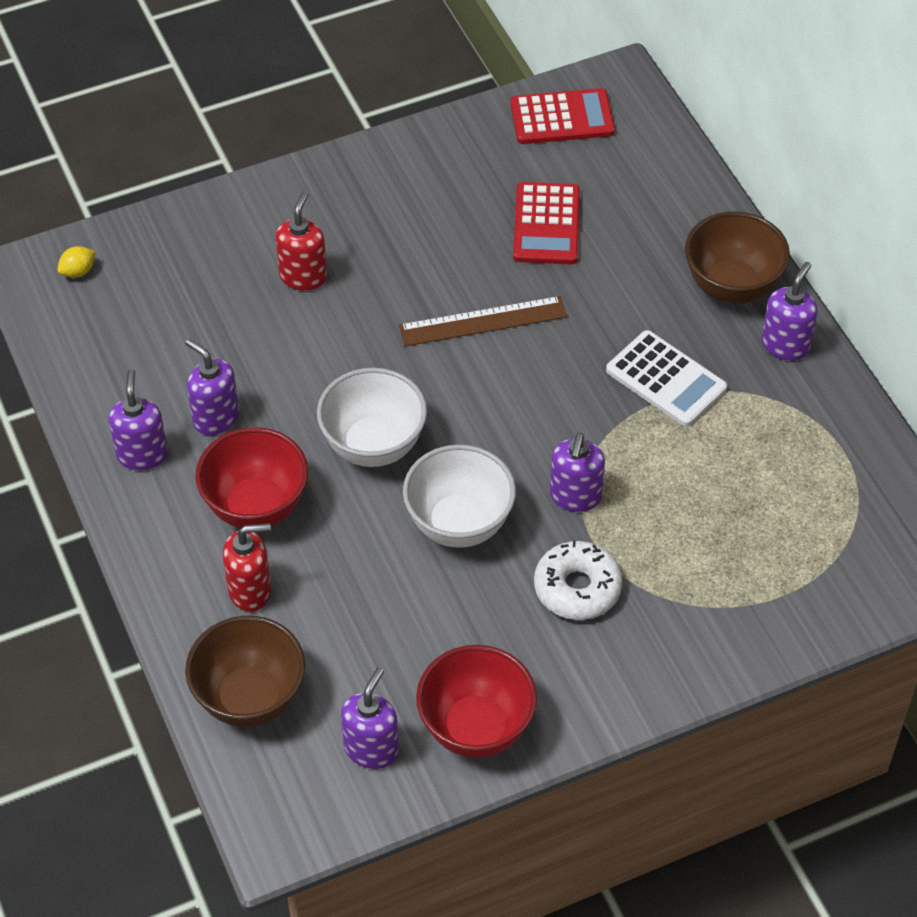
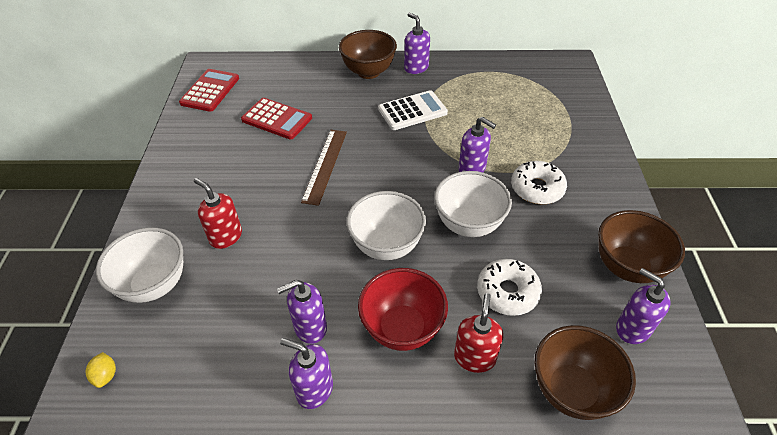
camera: 65 degrees left, 5 degrees down
red bowl [416,645,537,758] -> brown bowl [598,210,685,283]
none -> white bowl [96,227,183,303]
none -> white donut [477,259,542,316]

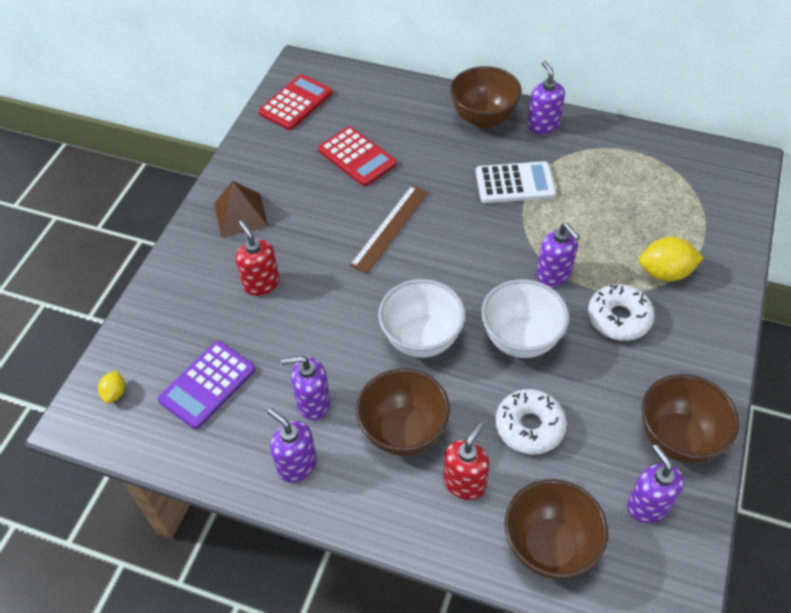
camera: 20 degrees right, 5 degrees up
white bowl [96,227,183,303] -> none
red bowl [358,268,448,351] -> brown bowl [356,368,450,456]
none -> purple calculator [158,341,255,429]
none -> brown pyramid [214,181,268,237]
none -> yellow lemon [639,237,703,282]

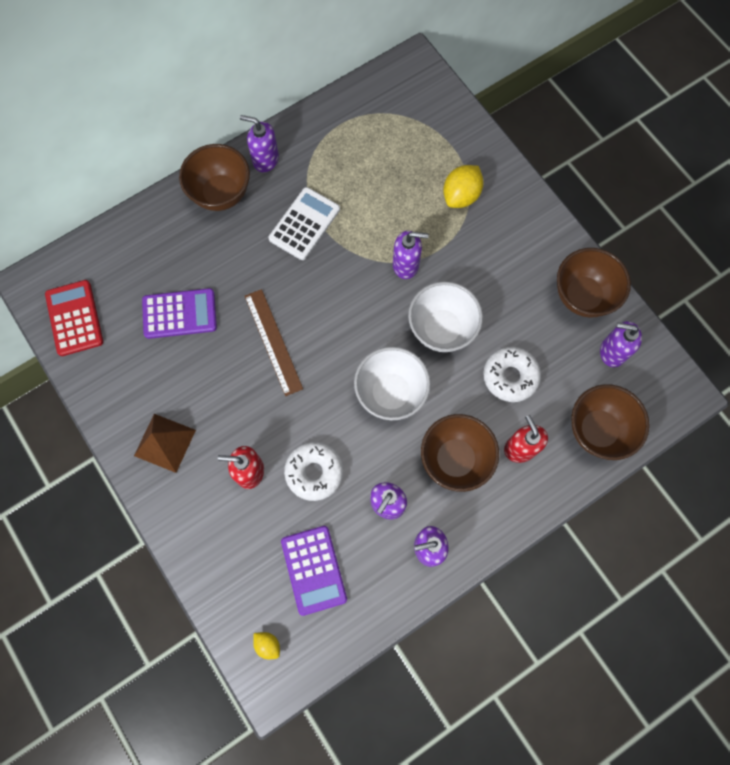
camera: 55 degrees left, 20 degrees up
red calculator [318,126,397,186] -> purple calculator [142,288,217,339]
white donut [588,284,655,341] -> white donut moved to [284,442,343,501]

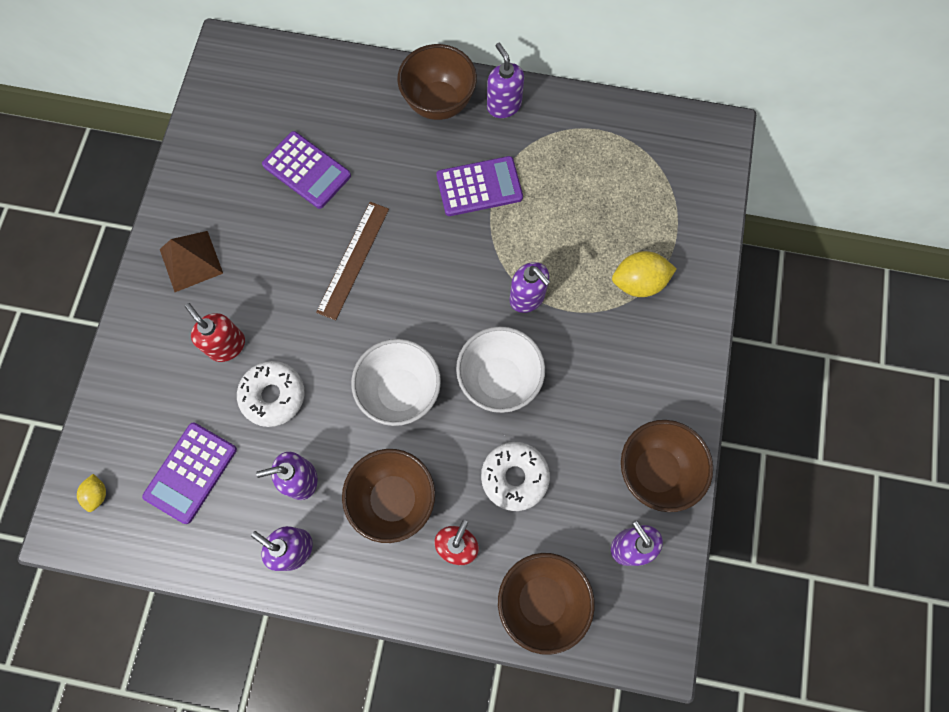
camera: 45 degrees right, 0 degrees up
red calculator [45,280,103,356] -> none
white calculator [269,187,340,260] -> purple calculator [436,156,523,216]

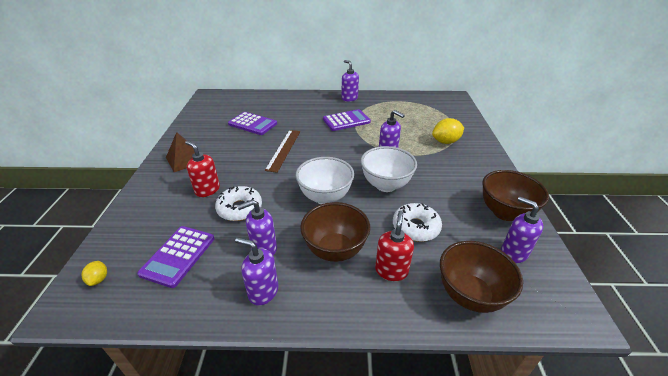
camera: 10 degrees left, 35 degrees down
brown bowl [397,44,477,120] -> none

